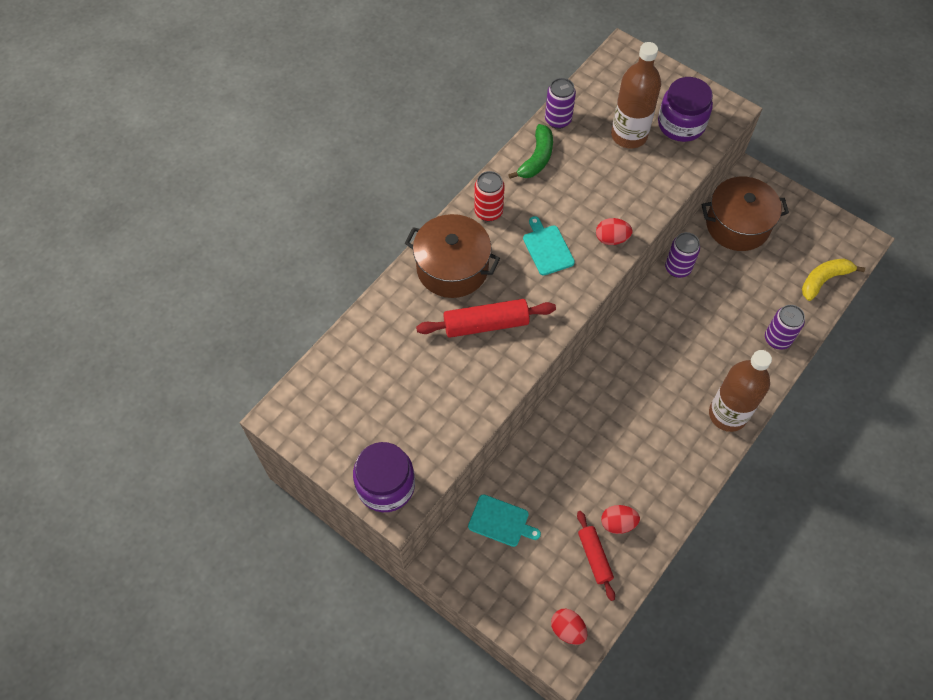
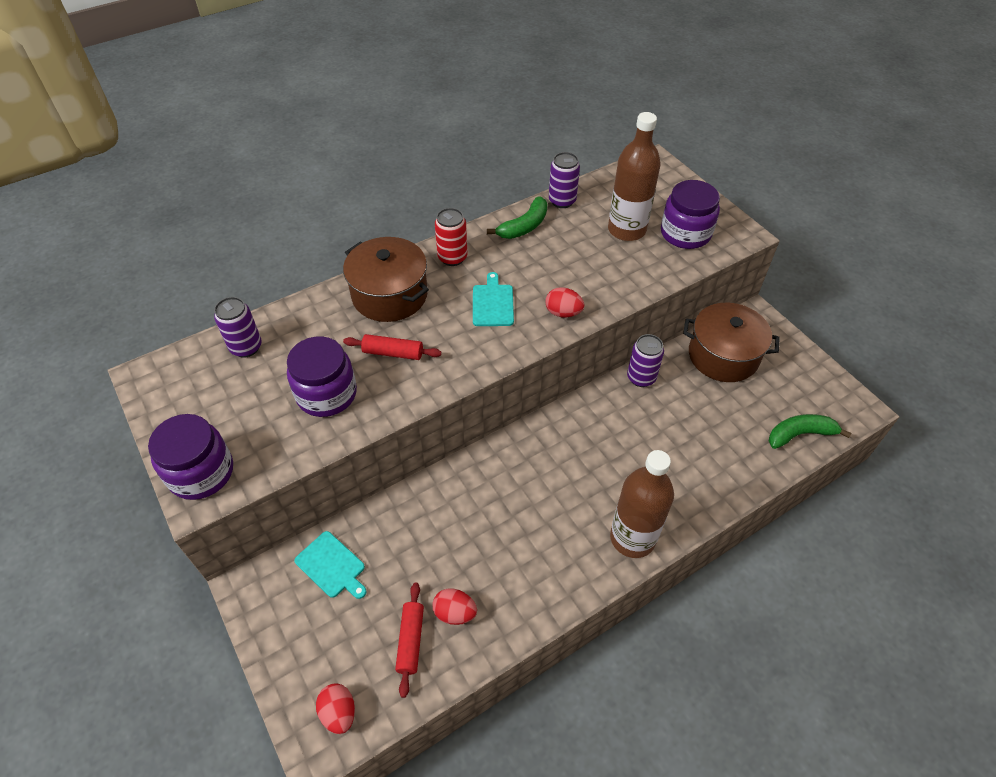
camera: 20 degrees right, 10 degrees down
red rolling pin [416,299,556,338] -> red rolling pin [343,334,442,360], size x0.65
purple can [765,305,805,350] -> purple can moved to [214,297,262,358]
yellow banana [802,259,865,301] -> green banana [768,414,852,449]
none -> purple jar [287,337,357,417]

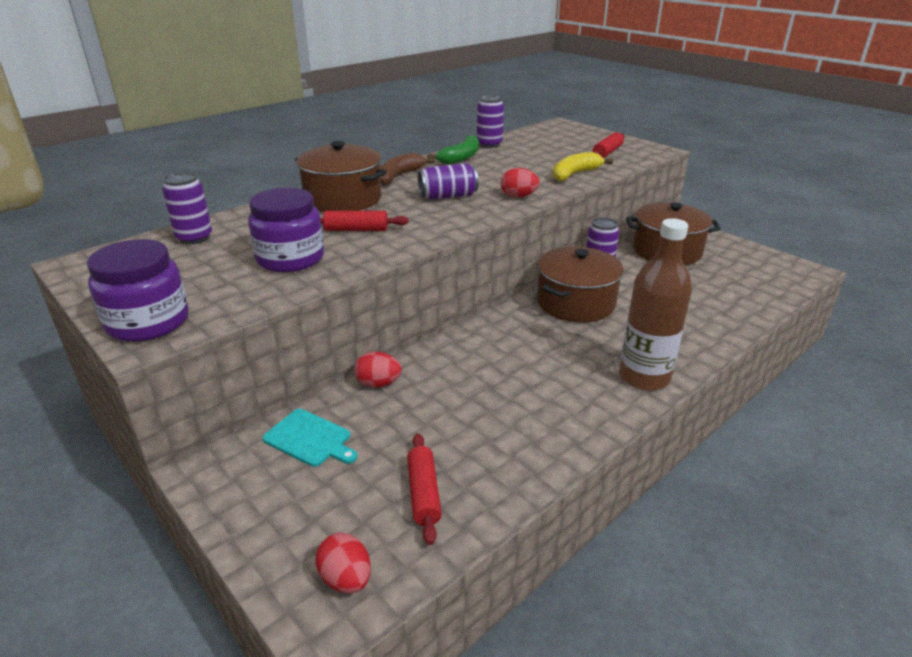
camera: 10 degrees left, 20 degrees down
red egg [432,588,477,625] -> red egg moved to [354,352,402,387]
red can [435,208,467,266] -> brown banana [380,153,435,185]
turquoise cutting board [473,272,514,326] -> purple can [418,163,478,200]
brown bottle [608,112,661,241] -> none
purple jar [661,180,720,249] -> red rolling pin [593,132,625,158]
green banana [768,414,852,449] -> none
none -> brown pot [537,247,624,322]
none -> yellow banana [553,152,613,181]

